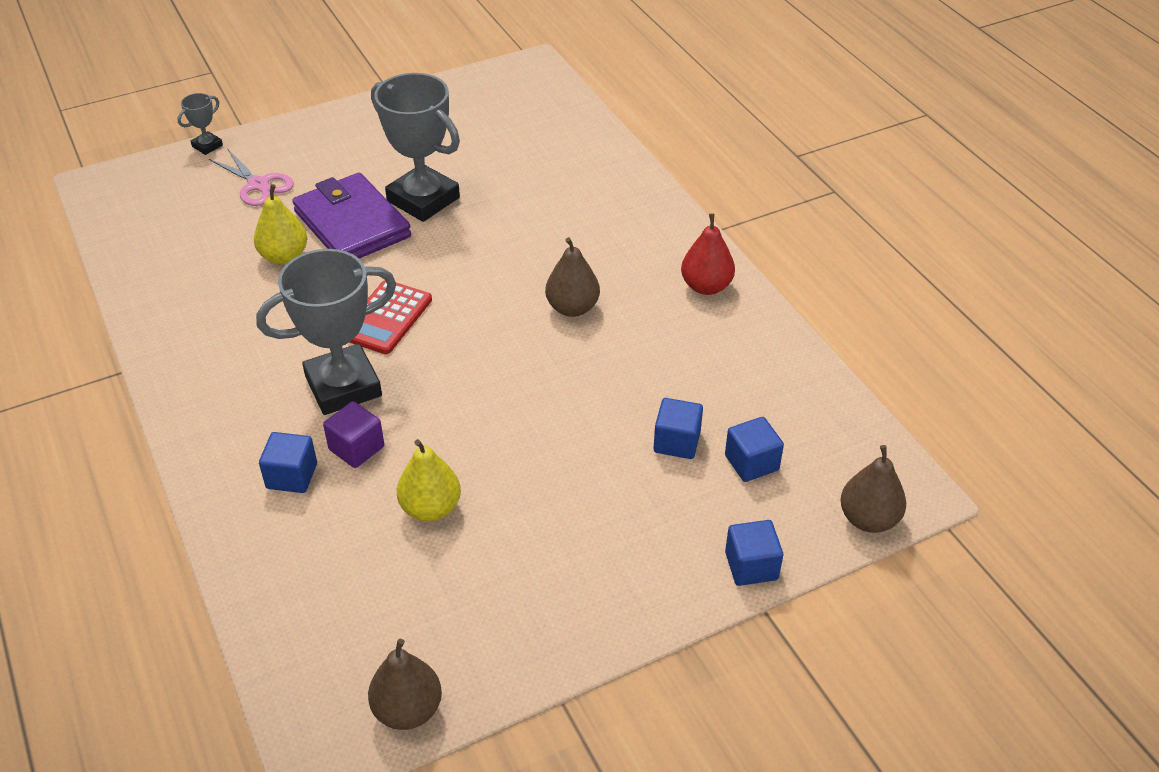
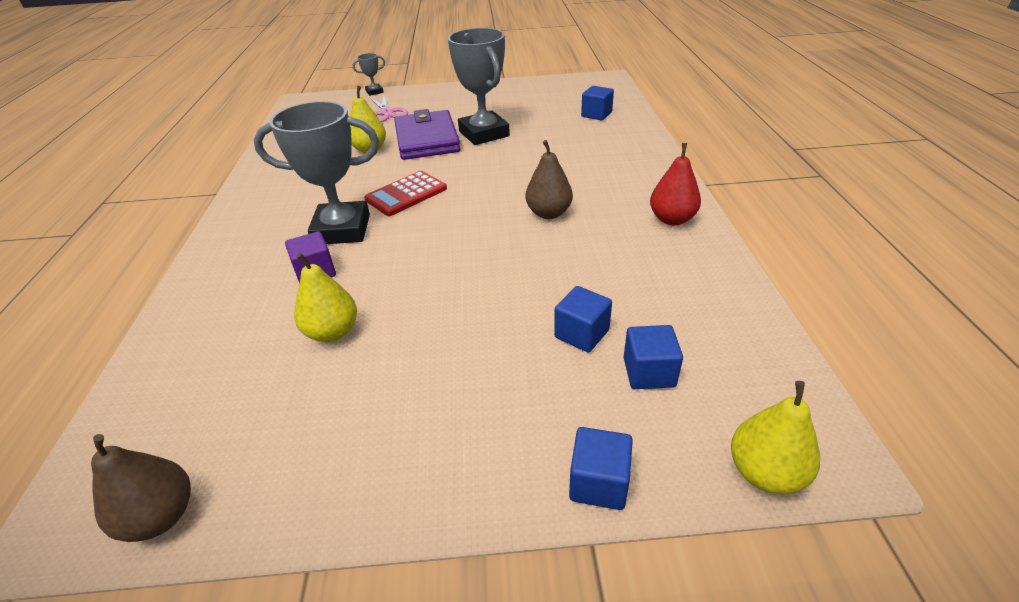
camera: 25 degrees right, 5 degrees down
blue cube [259,432,317,493] -> blue cube moved to [581,86,614,120]
brown pear [840,445,906,533] -> yellow pear [731,381,820,494]

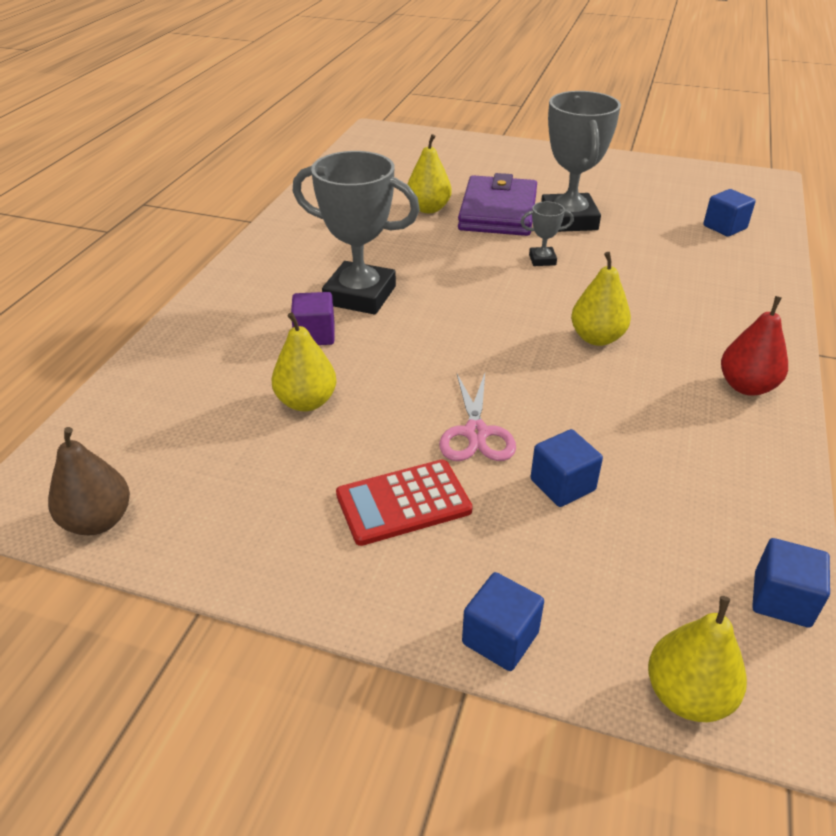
camera: 20 degrees right, 0 degrees up
grey trophy [353,53,385,96] -> grey trophy moved to [520,201,574,266]
red calculator [364,171,447,216] -> red calculator moved to [336,460,473,546]
pink scissors [369,94,408,122] -> pink scissors moved to [439,373,516,461]
brown pear [526,140,573,219] -> yellow pear [571,252,631,346]
blue cube [624,325,683,389] -> blue cube moved to [752,538,830,628]

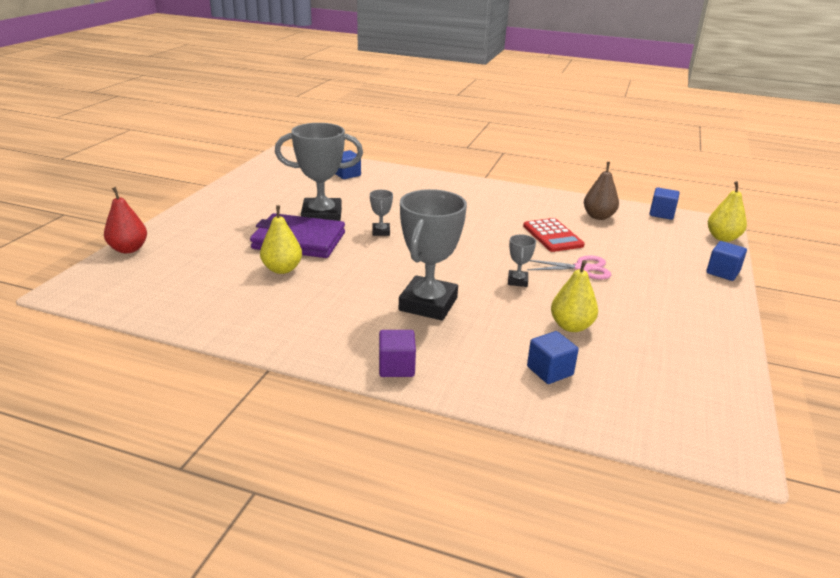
camera: 90 degrees left, 10 degrees down
brown pear [48,427,130,535] -> brown pear moved to [584,162,619,220]
purple cube [291,292,335,345] -> purple cube moved to [379,330,416,377]
red calculator [336,460,473,546] -> red calculator moved to [523,218,585,252]
blue cube [531,429,603,507] -> blue cube moved to [527,331,579,384]
yellow pear [571,252,631,346] -> none
red pear [721,296,788,396] -> red pear moved to [104,187,147,253]
none -> grey trophy [508,234,536,287]

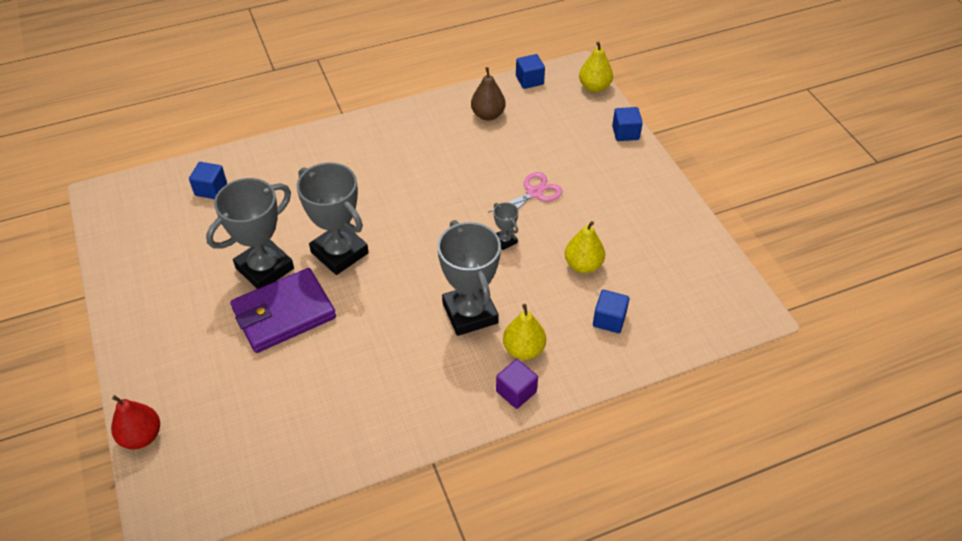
camera: 40 degrees left, 20 degrees up
yellow pear [260,205,302,274] -> yellow pear moved to [503,304,546,360]
grey trophy [370,190,393,236] -> grey trophy [297,163,369,275], size x2.25
red calculator [523,218,585,252] -> none

